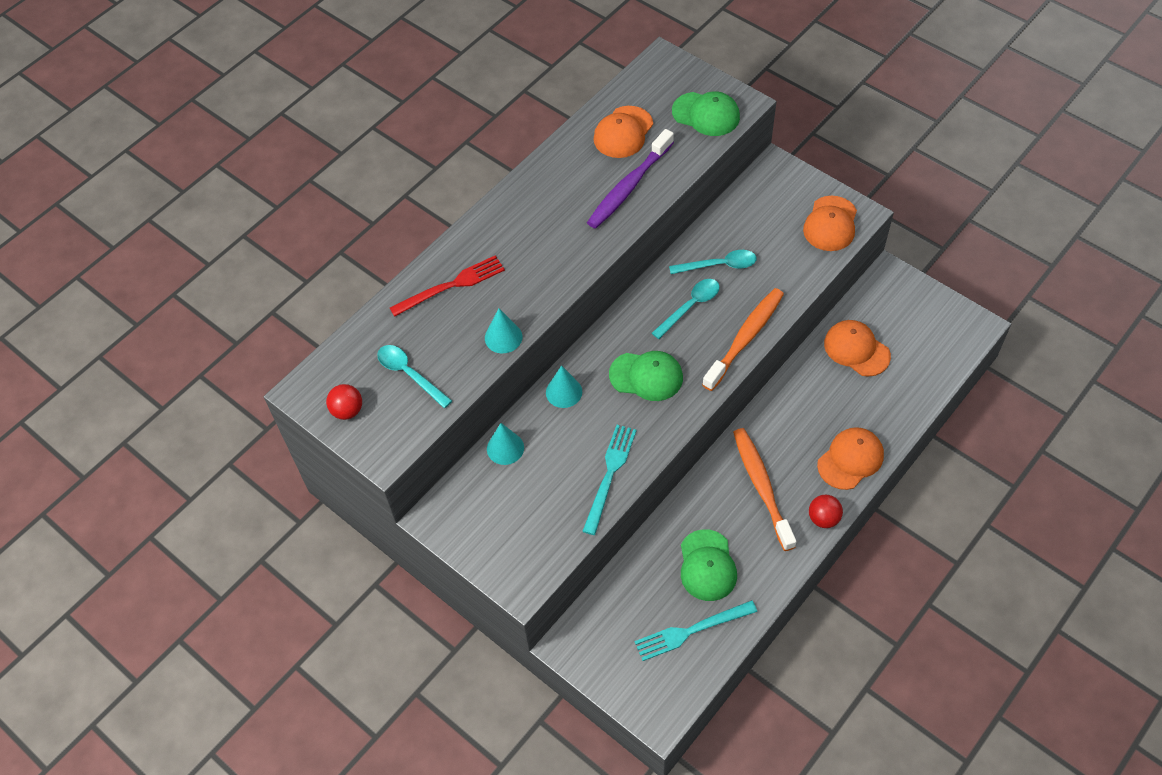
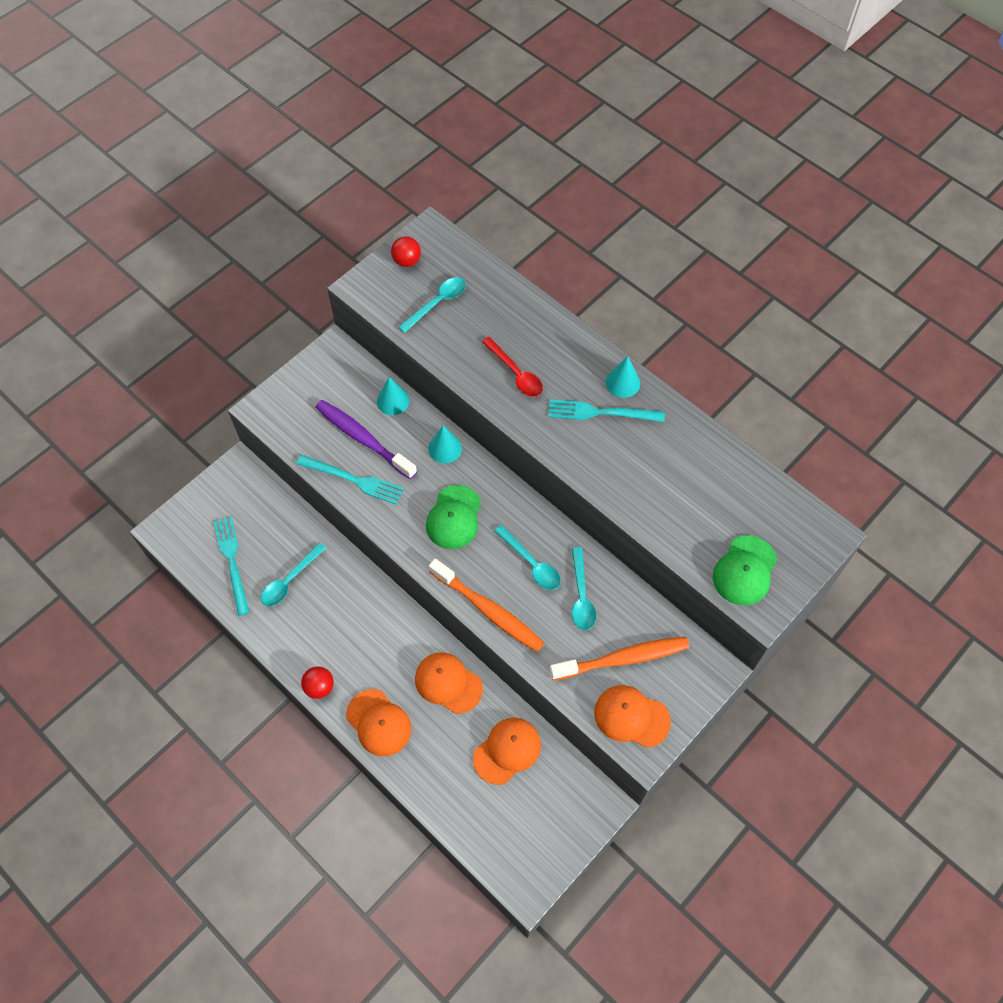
camera: 90 degrees right, 5 degrees up
red fork [390,255,505,317] -> none
turquoise cone [485,308,522,353] -> turquoise cone moved to [606,356,640,398]
purple toothbrush [587,129,674,229] -> purple toothbrush moved to [315,400,417,479]
orange cap [594,106,653,158] -> orange cap moved to [415,652,483,714]
green cap [681,529,737,601] -> turquoise spoon [261,542,326,606]
orange toothbrush [733,428,797,551] -> orange toothbrush moved to [550,637,689,680]
none -> red spoon [482,337,543,397]
none -> turquoise fork [548,399,665,422]

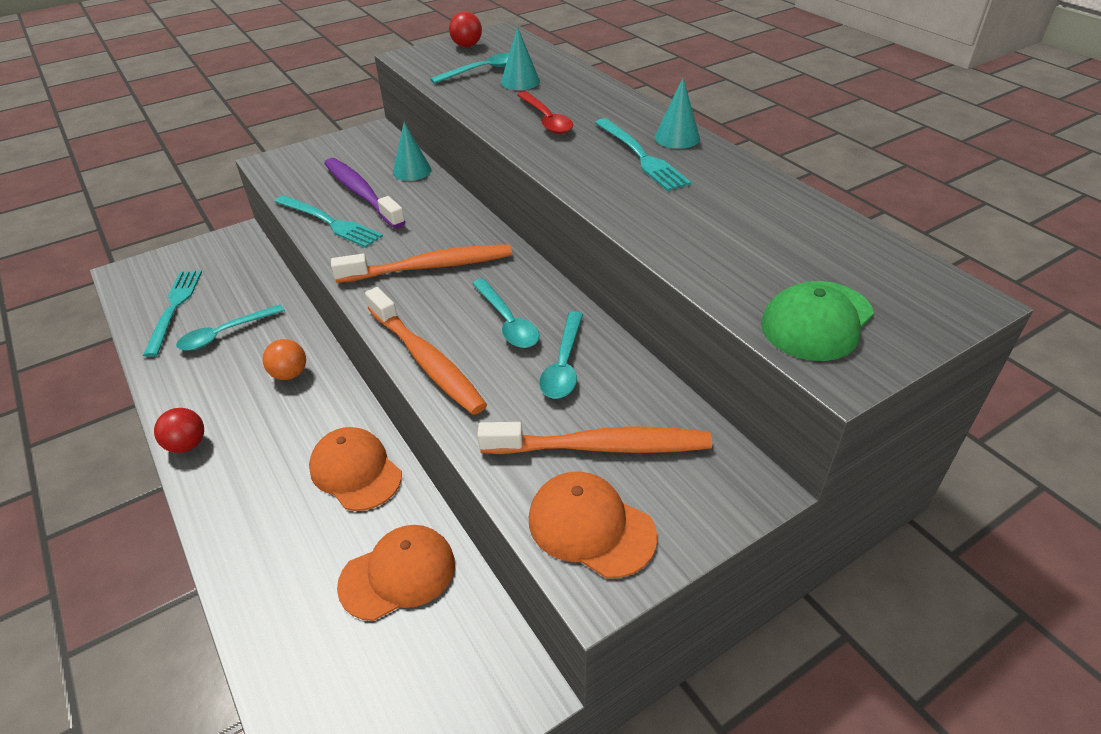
camera: 15 degrees right, 20 degrees down
orange cap [346,689,411,756] -> none
green cap [426,485,481,549] -> orange toothbrush [331,244,512,283]
turquoise cone [428,426,462,463] -> turquoise cone moved to [501,27,540,90]
turquoise fork [548,399,665,422] -> turquoise fork turned 135 degrees counterclockwise [595,118,691,191]
none -> orange ball [262,339,306,380]

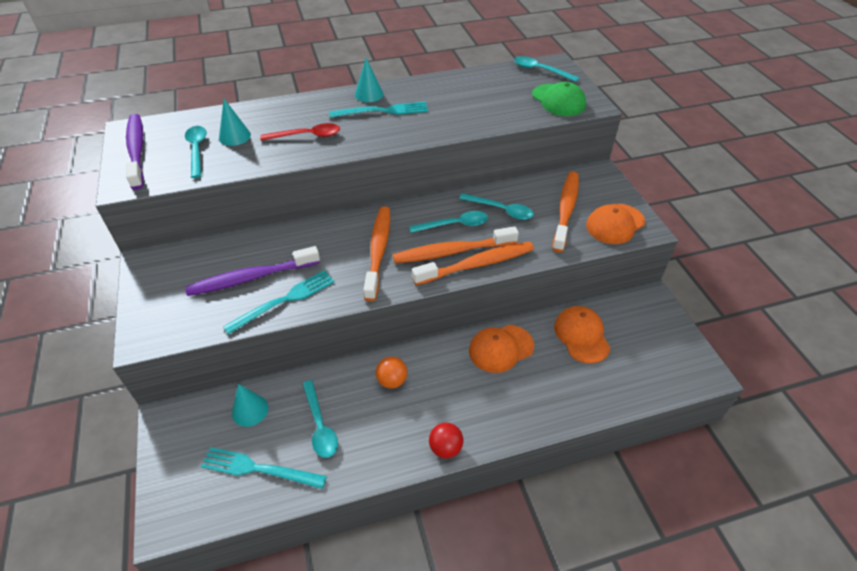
camera: 75 degrees left, 5 degrees up
turquoise cone [393,122,431,181] -> turquoise cone moved to [232,384,268,427]
red ball [449,11,482,47] -> purple toothbrush [126,114,144,190]
none -> orange toothbrush [393,226,519,263]
none -> turquoise spoon [514,56,579,82]

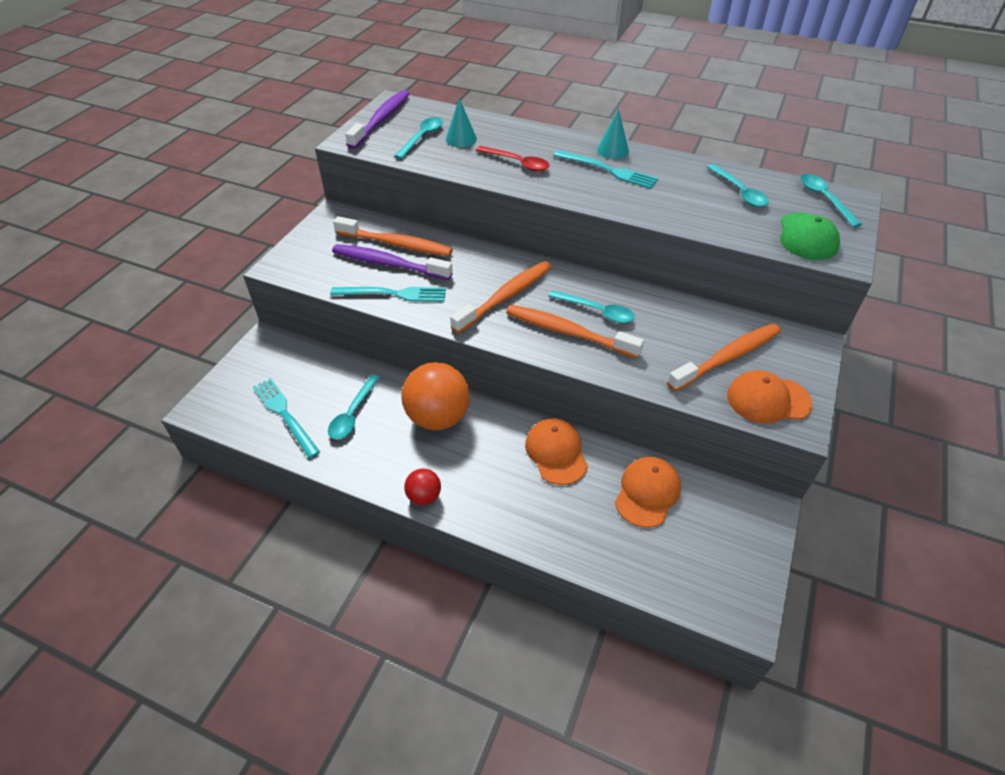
camera: 40 degrees right, 0 degrees up
turquoise cone [232,384,268,427] -> none
orange ball [376,356,407,389] -> orange ball [401,362,470,430], size x2.01
orange toothbrush [412,242,534,285] -> orange toothbrush moved to [333,216,453,256]
turquoise spoon [459,193,534,220] -> turquoise spoon moved to [707,164,769,207]
orange cap [469,325,534,373] -> orange cap turned 60 degrees clockwise [525,418,588,485]

